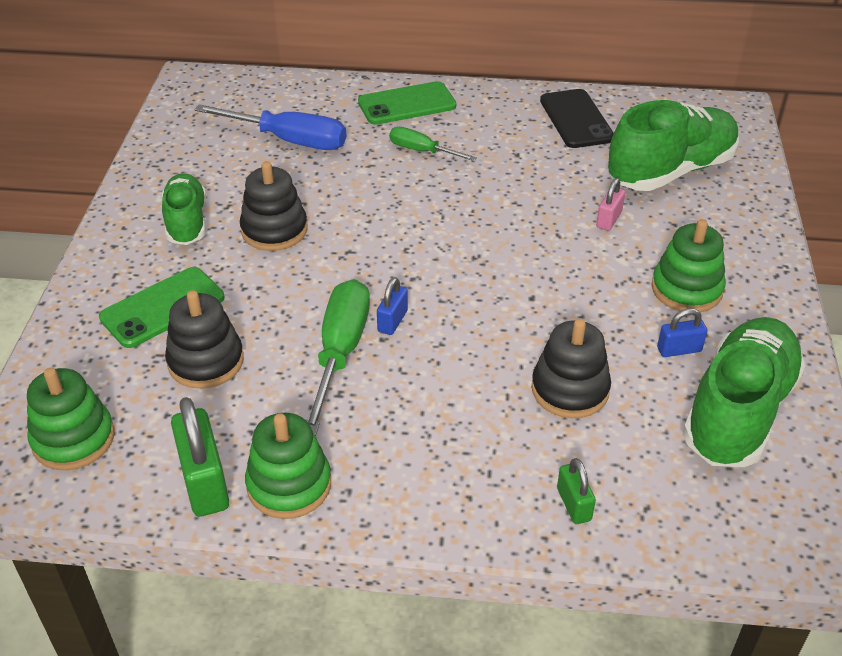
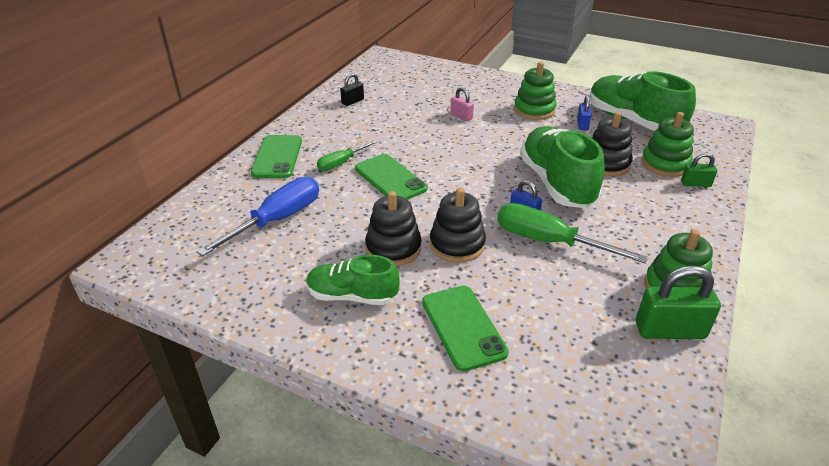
camera: 70 degrees left, 5 degrees down
green stacking toy [27,368,114,470] -> green stacking toy moved to [641,112,694,177]
black stacking toy [165,290,244,389] -> black stacking toy moved to [430,188,486,263]
black phone [540,89,614,148] -> black padlock [340,73,364,106]
green shoe [607,100,739,191] -> green shoe moved to [520,126,605,208]
none -> green phone [355,154,428,200]

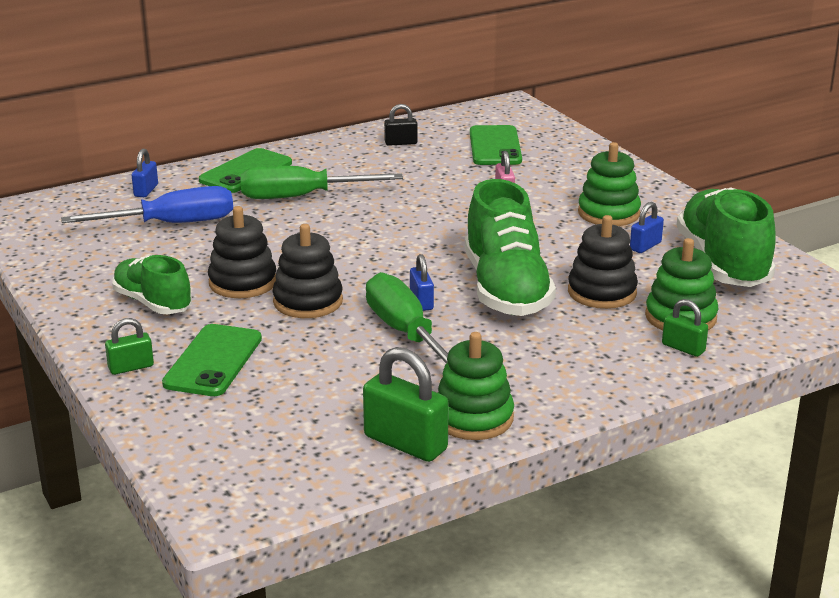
camera: 35 degrees right, 10 degrees down
green screwdriver [317,140,378,171] -> green screwdriver [240,166,403,199], size x1.73
green phone [355,154,428,200] -> green phone moved to [470,125,522,165]
green shoe [520,126,605,208] -> green shoe turned 150 degrees clockwise [465,179,556,316]
none -> green padlock [105,318,154,375]
none -> blue padlock [132,149,158,197]

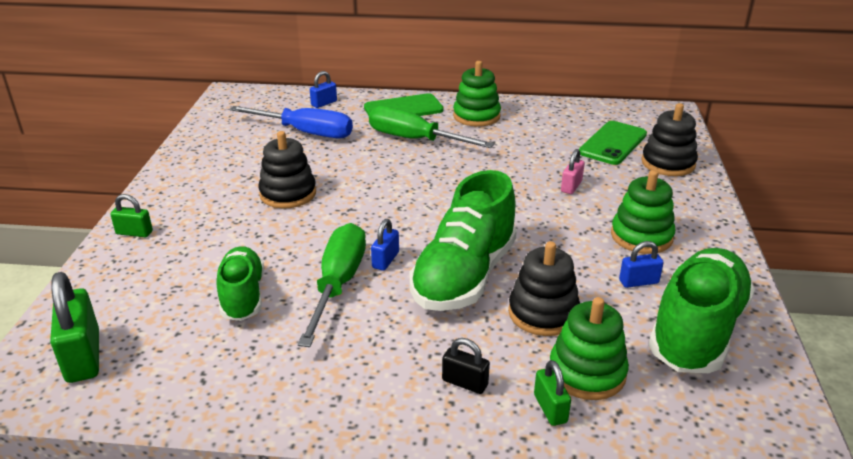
camera: 35 degrees right, 5 degrees up
green shoe [112,255,192,314] -> green shoe moved to [217,246,264,321]
green phone [162,324,262,396] -> none
black stacking toy [273,224,343,318] -> black stacking toy moved to [641,103,698,176]
green padlock [363,347,449,462] -> green padlock moved to [50,272,99,383]
black padlock [384,104,418,146] -> black padlock moved to [442,338,490,394]
green stacking toy [438,332,514,440] -> green stacking toy moved to [453,61,501,127]

